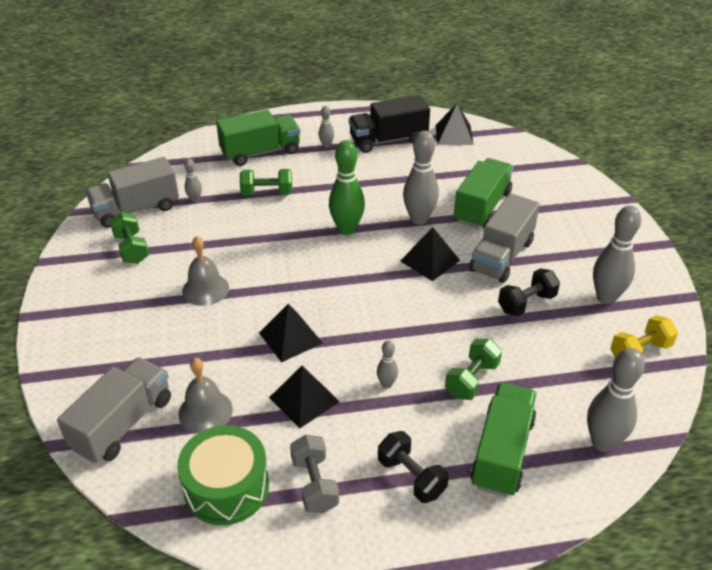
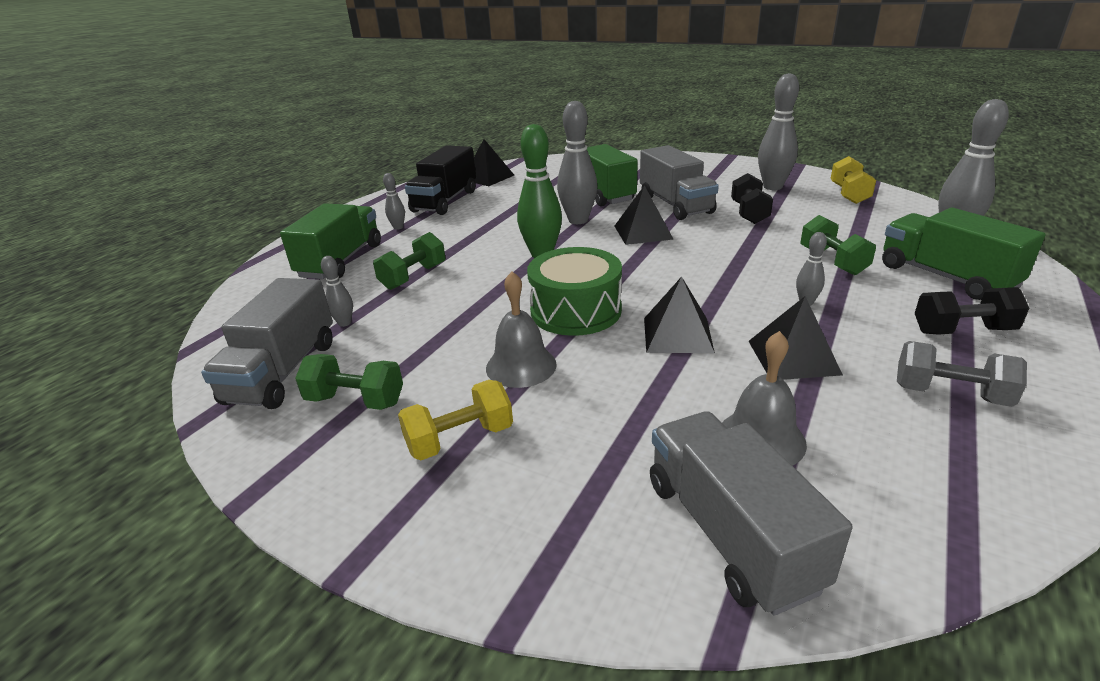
camera: 50 degrees left, 10 degrees down
green drum [177,425,269,525] -> green drum moved to [527,247,622,336]
none -> yellow dumbbell [398,380,513,460]

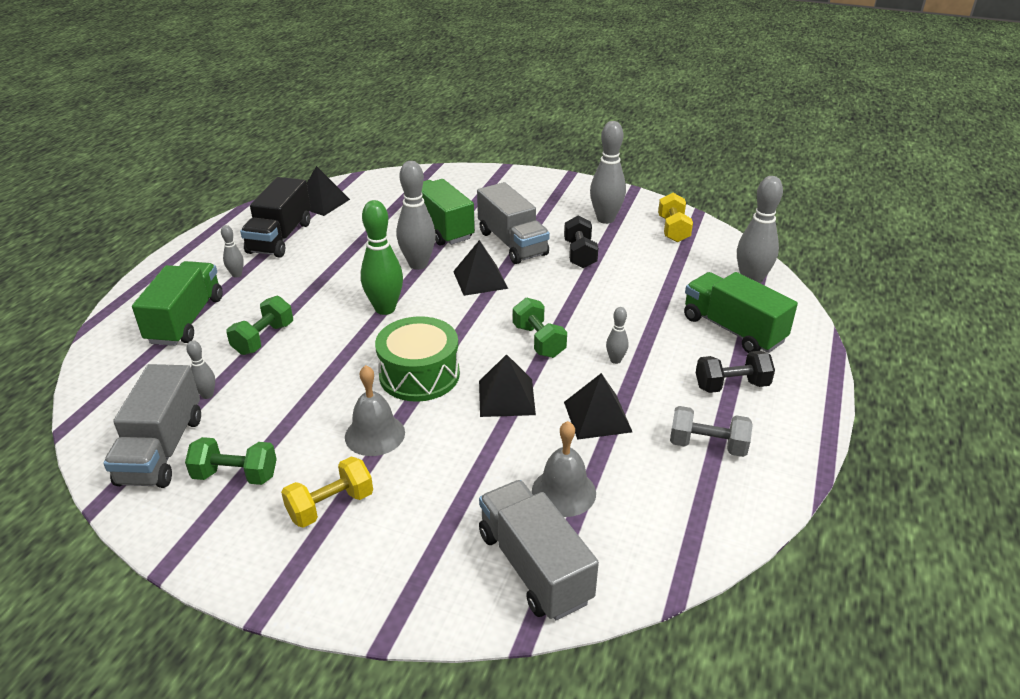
camera: 10 degrees left, 5 degrees up
green dumbbell [800,215,876,275] -> green dumbbell moved to [513,297,567,358]

